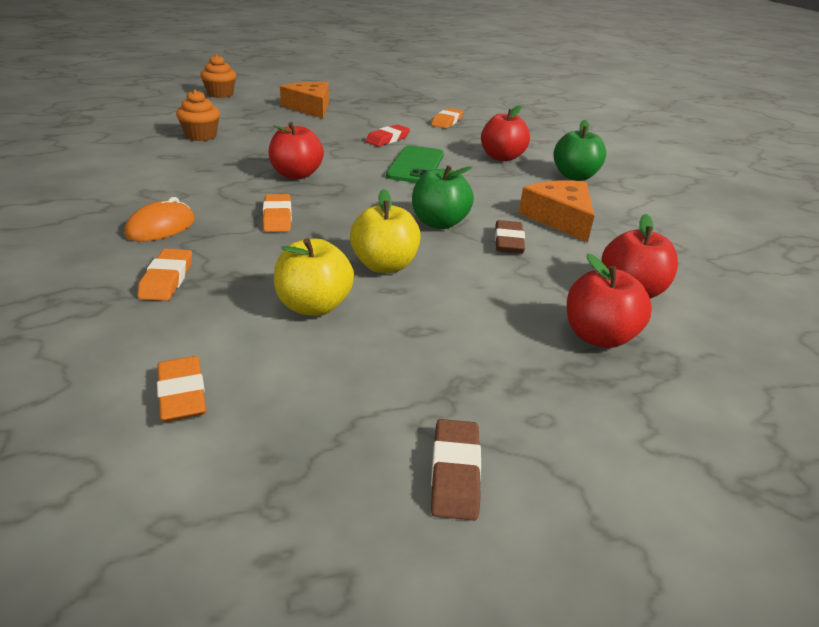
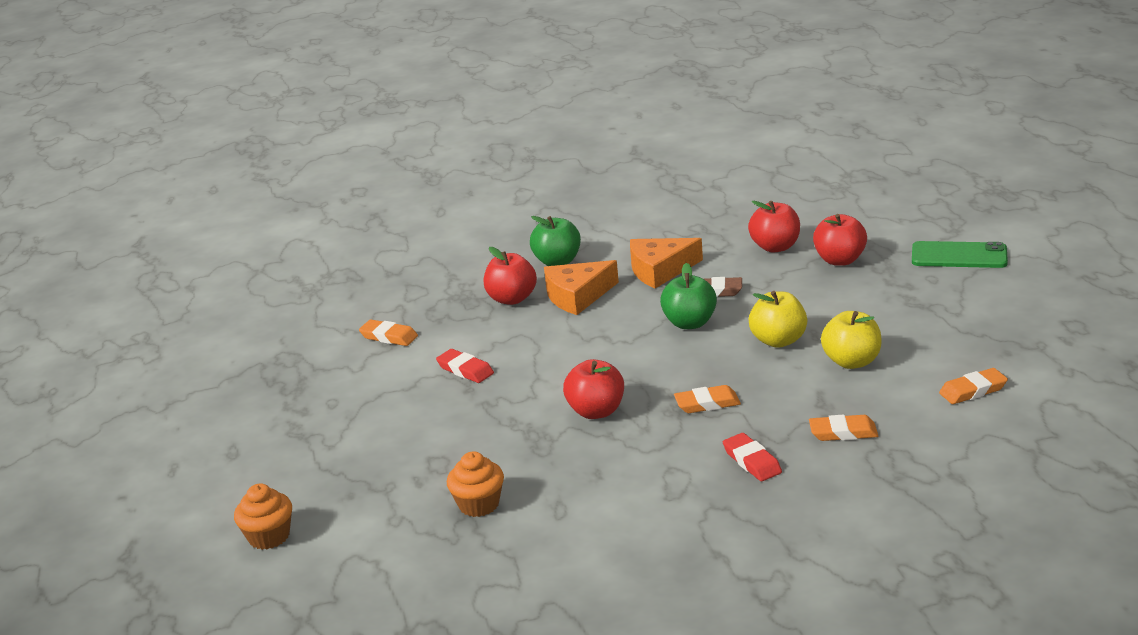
camera: 85 degrees left, 5 degrees down
orange mouse [125,197,195,242] -> red eraser [723,433,782,481]
orange cheese [280,82,329,119] -> orange cheese moved to [544,260,619,315]
green phone [386,145,444,183] -> green phone moved to [912,241,1008,268]
brown eraser [431,419,481,521] -> none

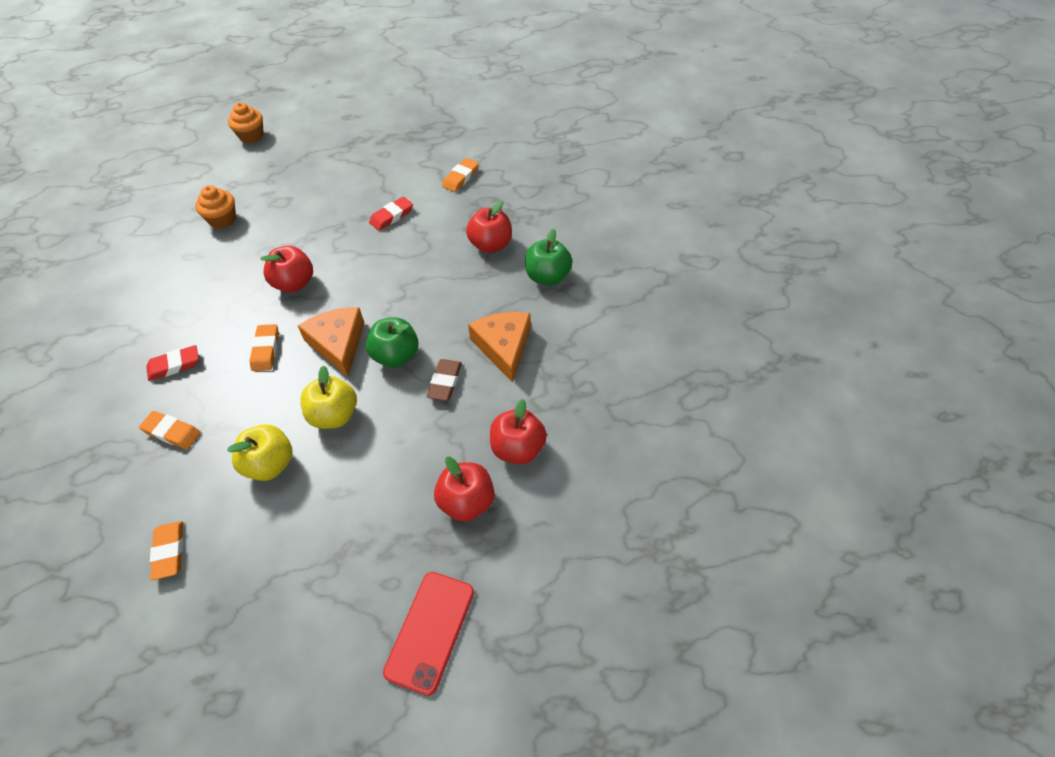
camera: 95 degrees right, 25 degrees up
orange cheese [544,260,619,315] -> orange cheese moved to [298,307,364,377]
orange eraser [809,415,878,441] -> orange eraser turned 75 degrees counterclockwise [139,411,201,449]
green phone [912,241,1008,268] -> red phone [383,572,474,696]

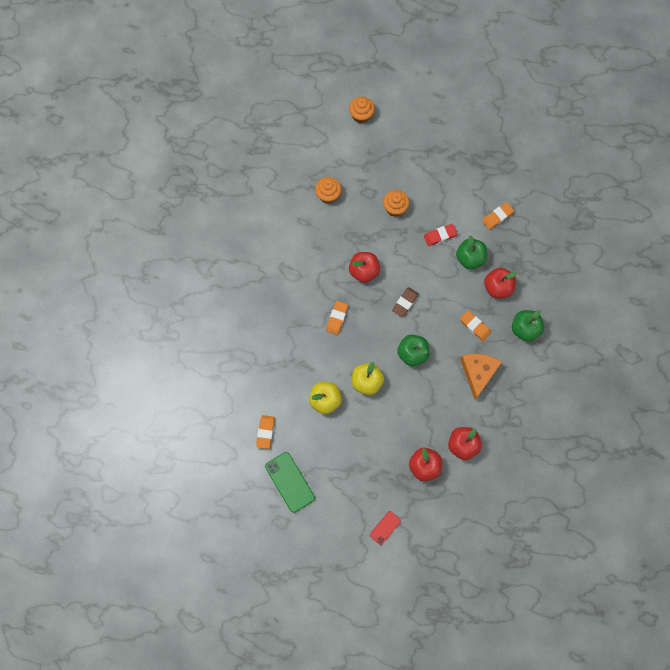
camera: 20 degrees right, 20 degrees up
orange eraser [139,411,201,449] -> orange eraser moved to [460,311,491,341]
red eraser [146,345,199,381] -> none
orange cheese [298,307,364,377] -> none
red phone [383,572,474,696] -> red phone [370,511,401,545], size x0.57
brown eraser [427,359,462,401] -> brown eraser moved to [392,287,419,317]
none -> green phone [265,452,315,513]
none -> orange cupcake [383,190,409,216]
none -> green apple [456,236,487,269]

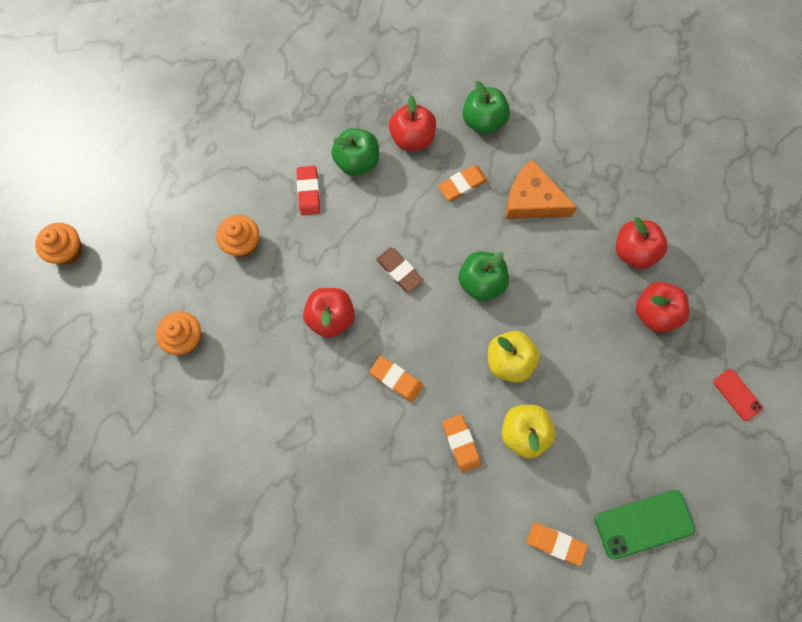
camera: 75 degrees left, 0 degrees up
orange eraser [482,202,514,230] -> orange eraser moved to [442,414,481,473]

